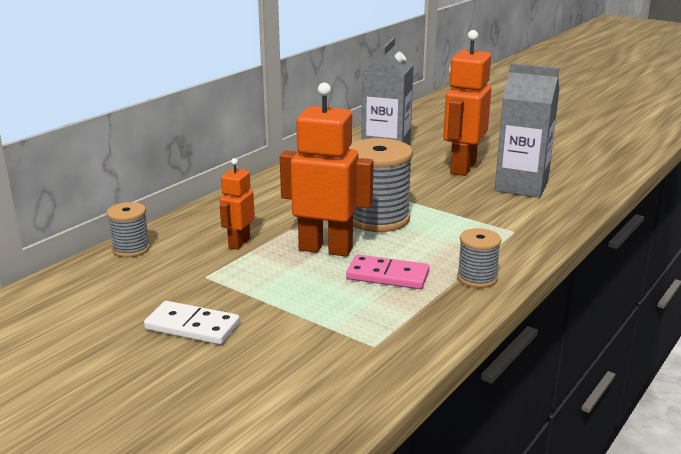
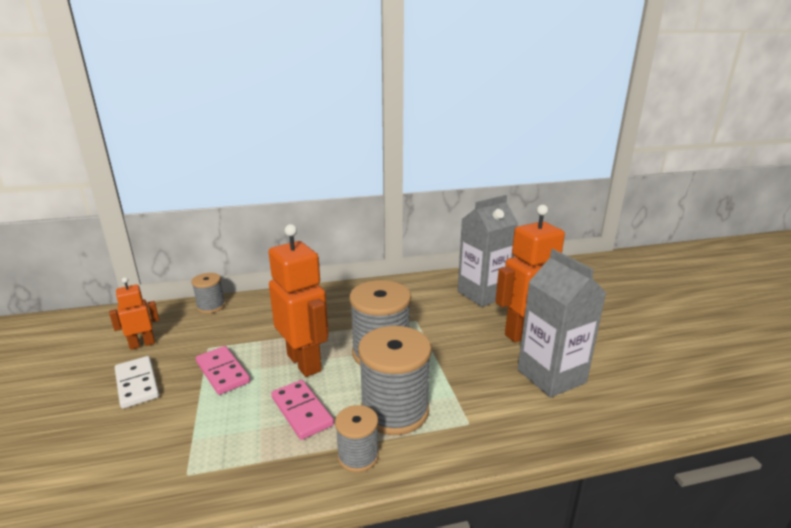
camera: 40 degrees right, 0 degrees up
orange robot [220,158,255,250] -> orange robot moved to [109,277,159,350]
none -> pink domino [196,346,250,395]
none -> grey spool [358,326,432,435]

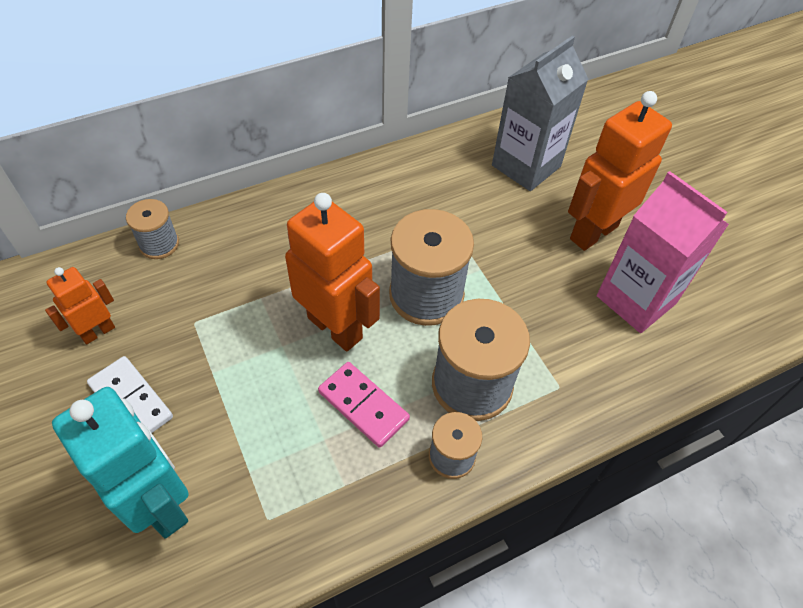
camera: 15 degrees left, 30 degrees up
pink domino [196,346,250,395] -> none
grey carton [518,249,606,398] -> pink carton [597,171,729,333]
none -> turquoise robot [52,387,189,538]

